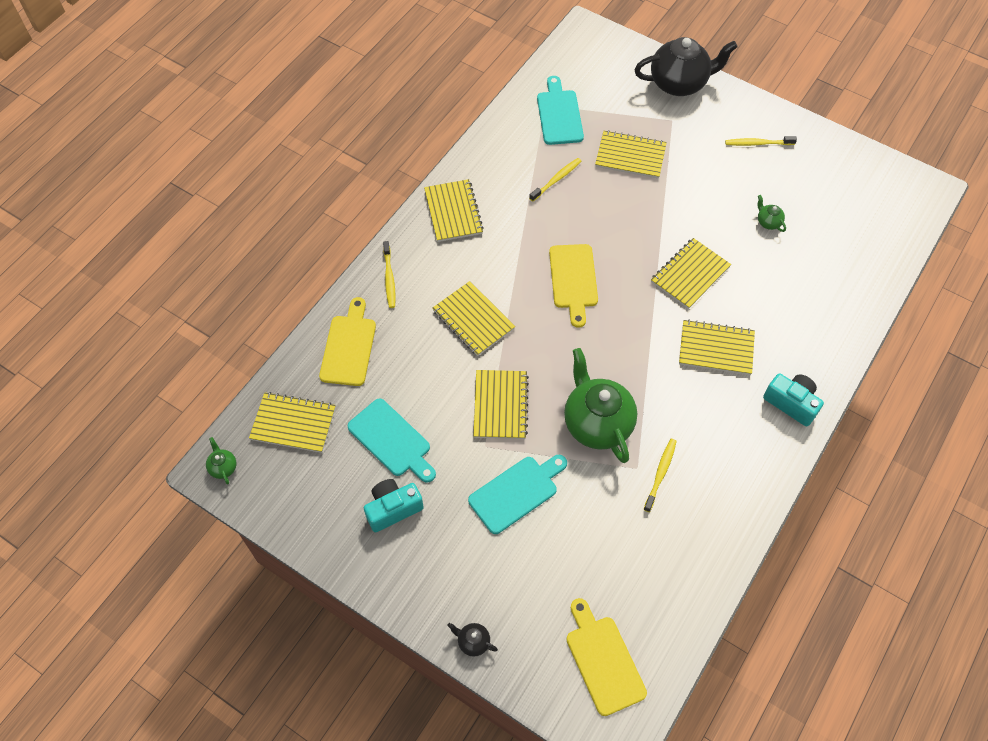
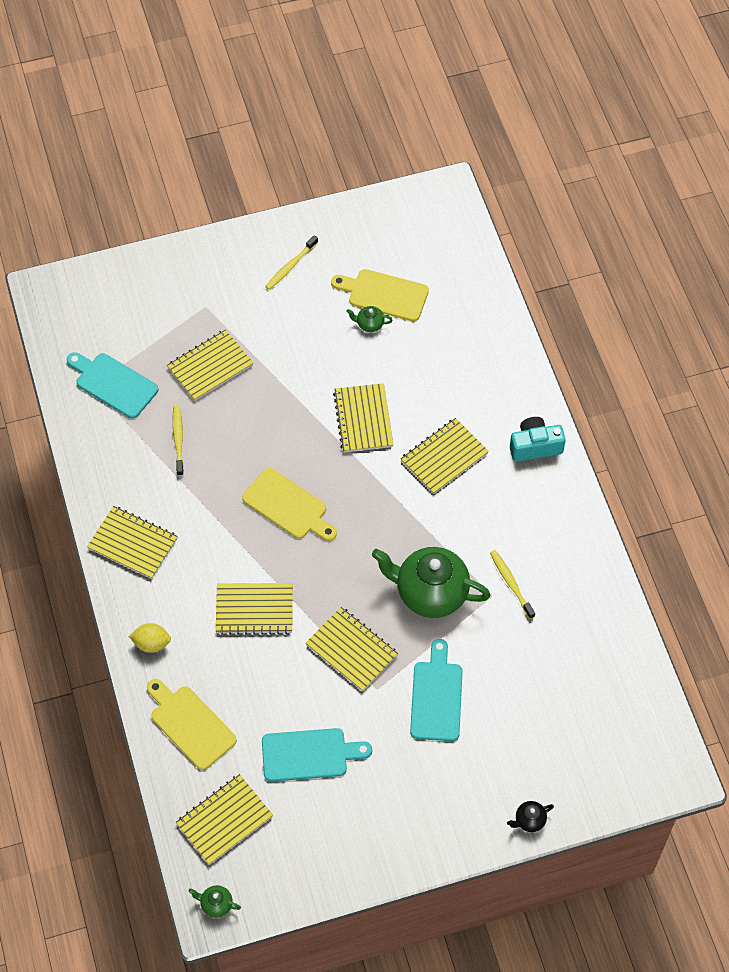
camera: 50 degrees left, 0 degrees up
turquoise camera [364,479,424,532] -> none
yellow toothbrush [383,241,396,308] -> yellow lemon [129,623,171,653]
yellow cutting board [566,598,647,716] -> yellow cutting board moved to [331,269,429,321]
black teapot [634,37,738,96] -> none

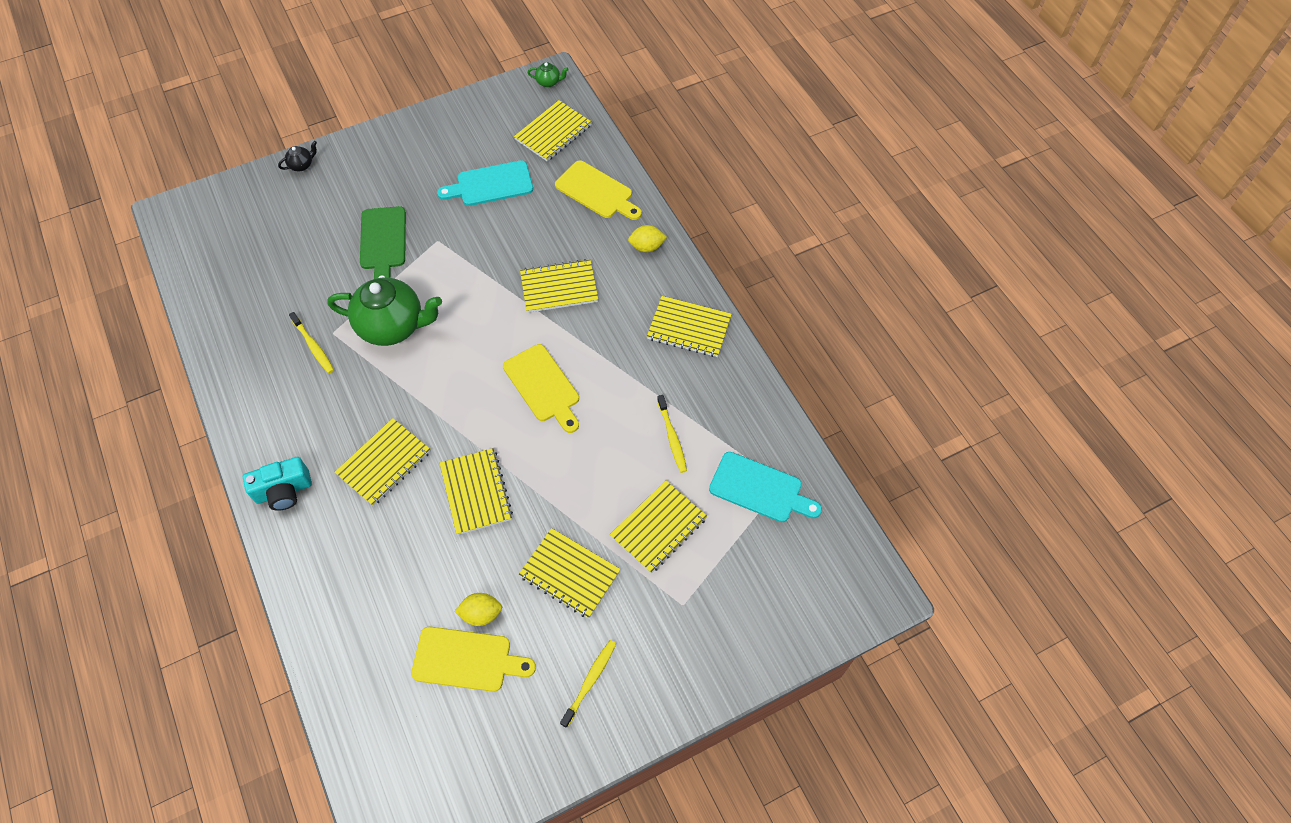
camera: 170 degrees right, 0 degrees up
yellow cutting board [242,468,337,541] -> yellow cutting board turned 150 degrees counterclockwise [503,344,579,433]
yellow notebook [306,607,398,691] -> yellow notebook moved to [519,528,621,618]
green teapot [346,306,393,332] -> yellow lemon [454,593,502,626]
turquoise cutting board [410,639,463,741] -> green cutting board [360,206,406,279]

